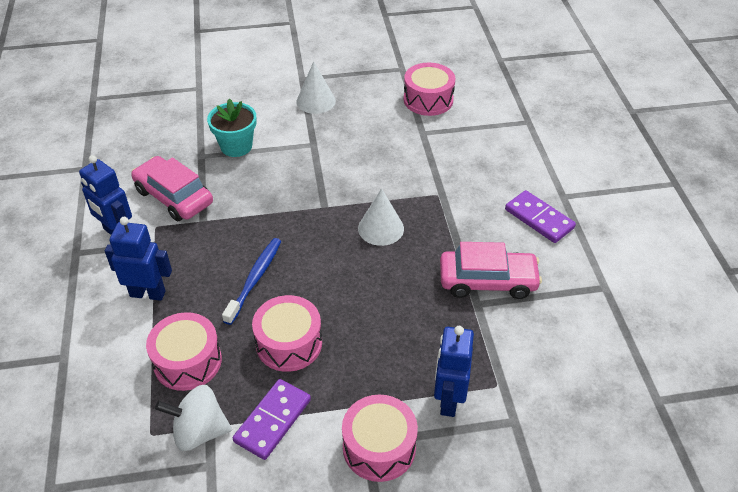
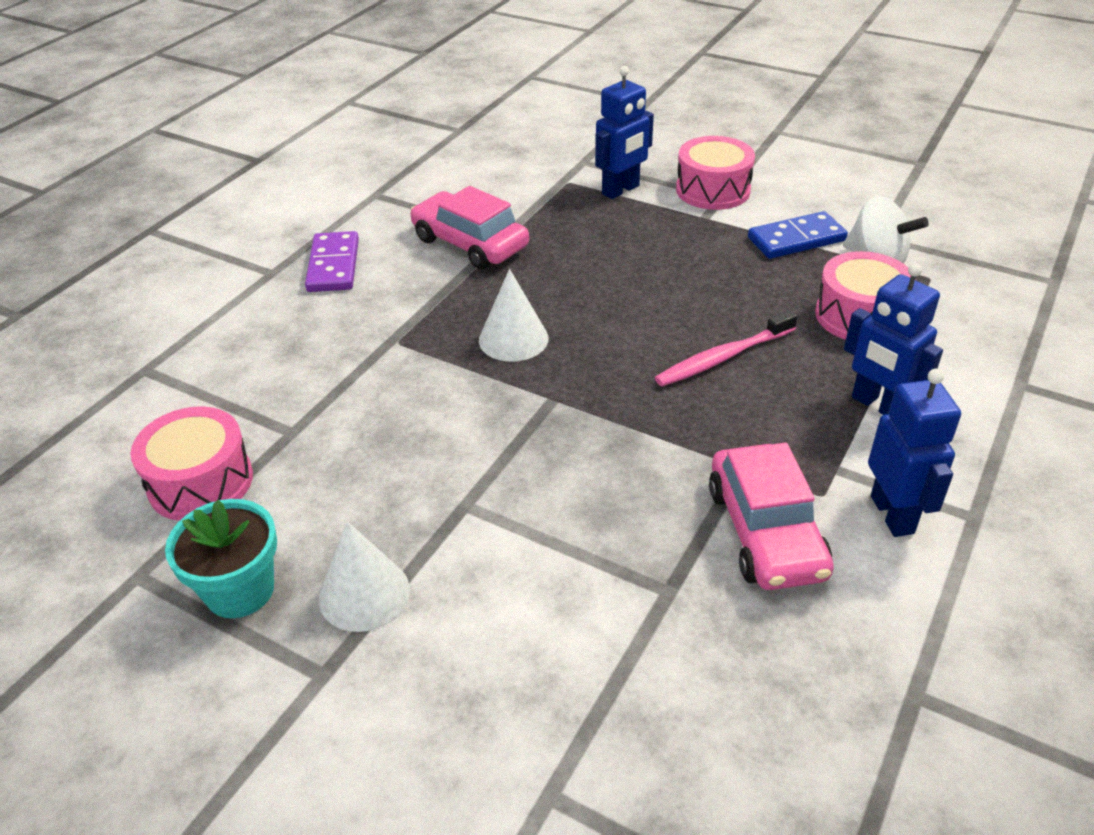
camera: 140 degrees left, 5 degrees down
turquoise flower pot [207,98,257,157] -> turquoise flower pot moved to [165,499,277,618]
blue toothbrush [222,238,281,325] -> pink toothbrush [655,310,798,386]
purple domino [233,379,311,460] -> blue domino [748,211,848,259]
pink drum [252,295,322,372] -> none

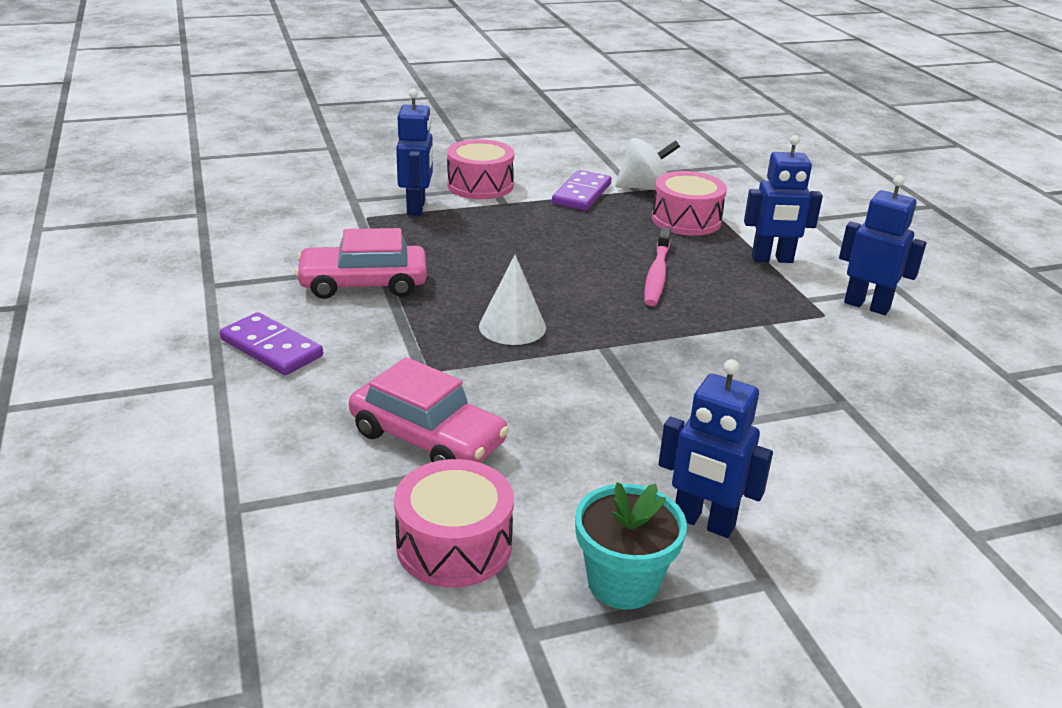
camera: 50 degrees left, 10 degrees down
white cone [319,521,410,632] -> blue robot [659,359,773,538]
pink car [709,442,834,590] -> pink car moved to [349,357,509,463]
blue domino [748,211,848,259] -> purple domino [552,170,611,211]

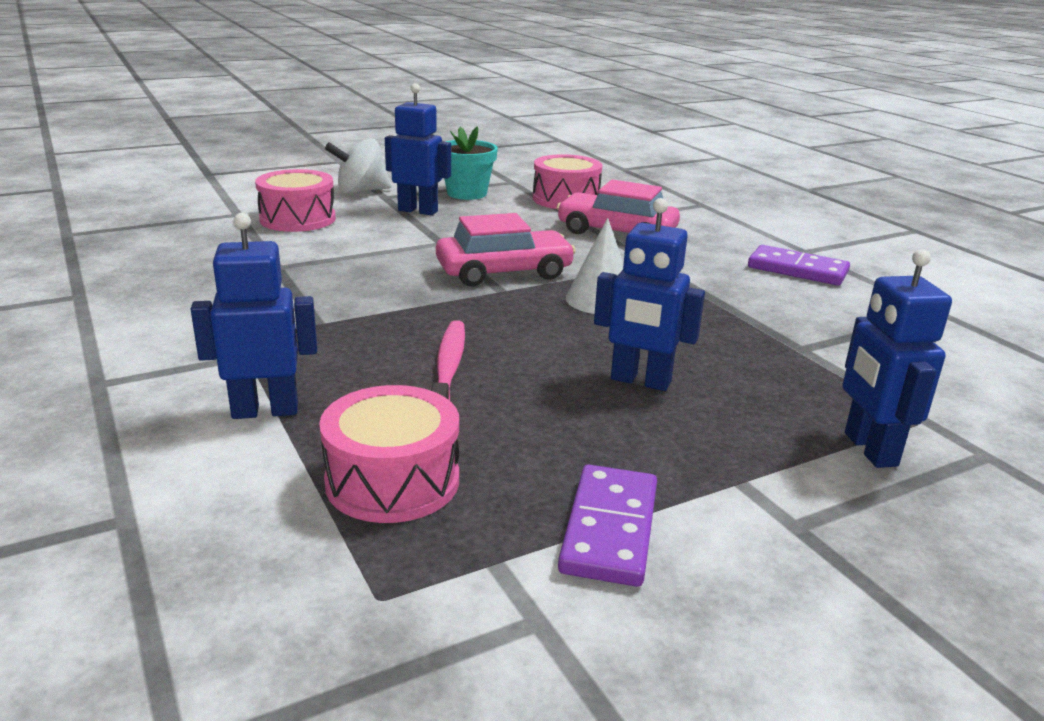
camera: 170 degrees right, 5 degrees down
pink car [295,228,427,299] -> pink car moved to [436,213,576,286]
pink drum [447,139,514,199] -> pink drum moved to [255,169,336,232]
white spinning top [615,138,680,190] -> white spinning top moved to [325,138,392,194]
blue robot [839,175,926,315] -> blue robot moved to [594,198,705,391]

